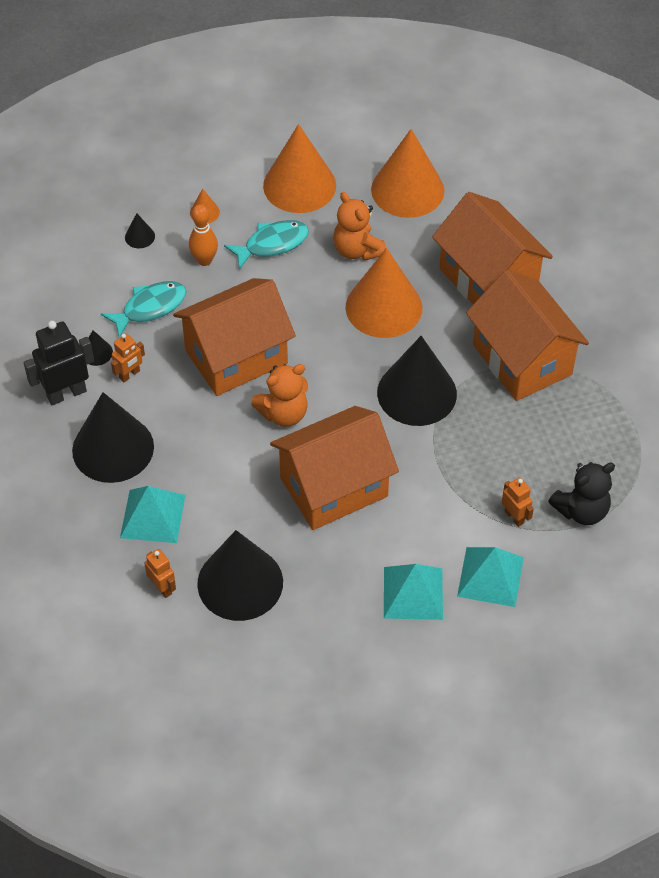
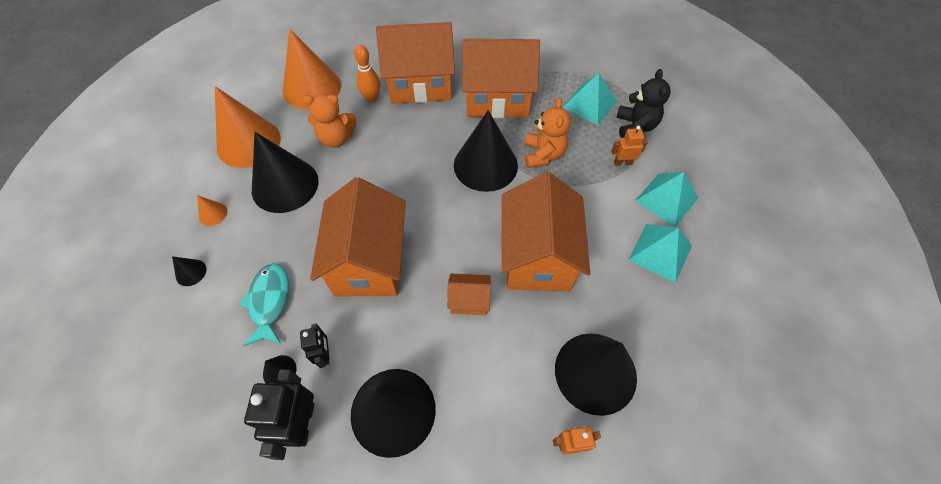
camera: 60 degrees left, 5 degrees up
orange robot [111,334,145,382] -> black robot [300,324,329,368]
turquoise pyramid [120,486,186,543] -> turquoise pyramid moved to [562,73,617,125]
orange bowling pin [189,205,218,266] -> orange bowling pin moved to [354,45,380,103]
turquoise fish [224,220,309,270] -> black cone [252,132,319,213]
orange teddy bear [251,364,308,427] -> orange teddy bear moved to [525,98,571,168]
orange cone [346,248,422,338] -> none
none -> orange house [447,274,491,315]

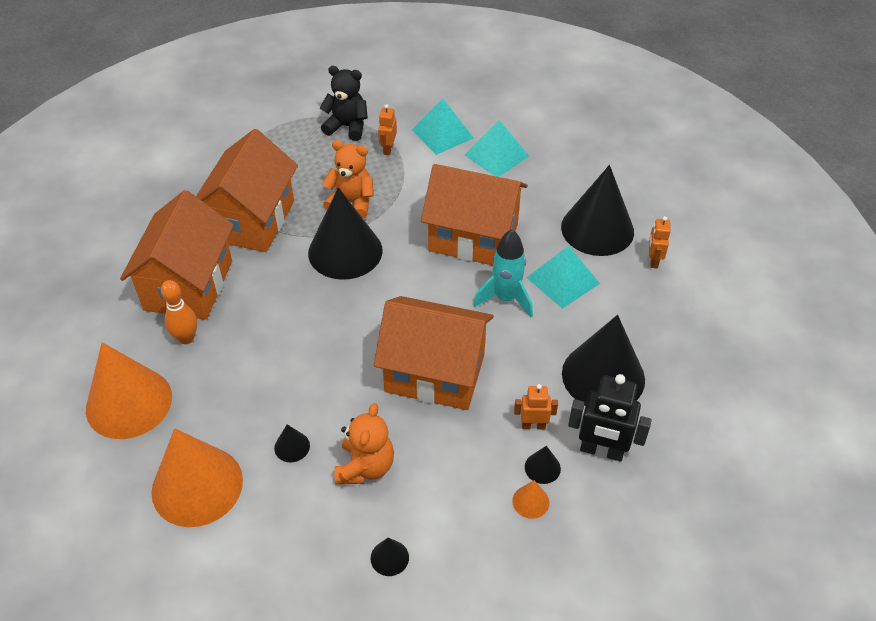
camera: 75 degrees left, 10 degrees down
orange cone [197,195,228,226] -> orange cone moved to [512,480,549,519]
turquoise fish [238,263,289,346] -> none
black cone [252,132,319,213] -> black cone [274,424,310,462], size x0.40
black robot [300,324,329,368] -> orange robot [514,384,558,429]
orange teddy bear [302,93,357,148] -> orange teddy bear moved to [334,403,394,485]
orange house [447,274,491,315] -> turquoise rocket [473,229,533,317]
turquoise pyramid [562,73,617,125] -> turquoise pyramid moved to [527,246,600,309]

